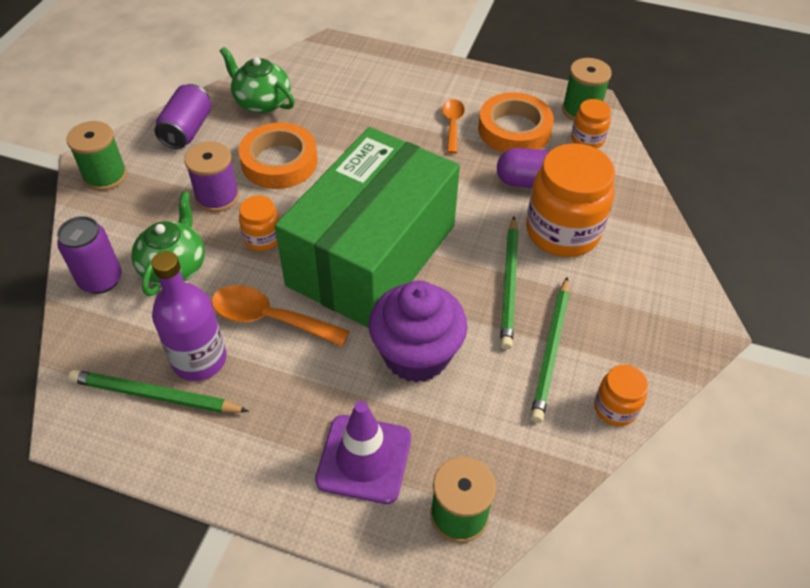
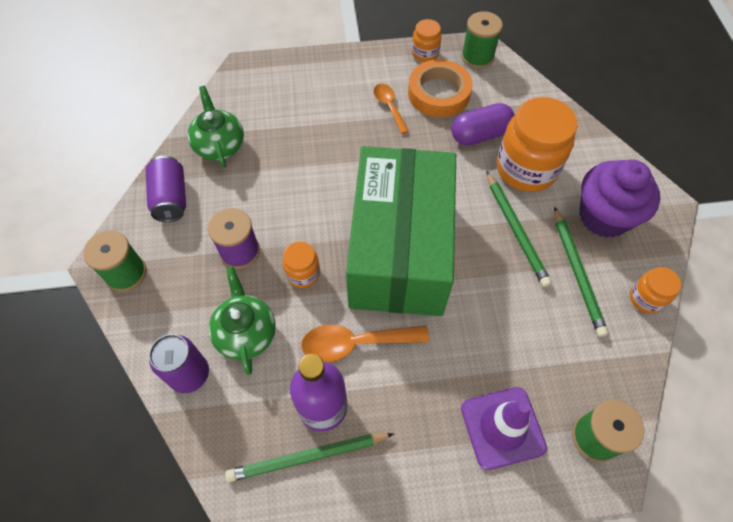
camera: 25 degrees left, 10 degrees up
green teapot [220,47,295,113] -> green teapot turned 60 degrees clockwise [187,86,244,168]
orange tape [239,123,317,189] -> none
purple cupcake [369,281,467,382] -> purple cupcake moved to [579,159,660,238]
orange jar [571,99,611,149] -> orange jar moved to [412,19,442,62]

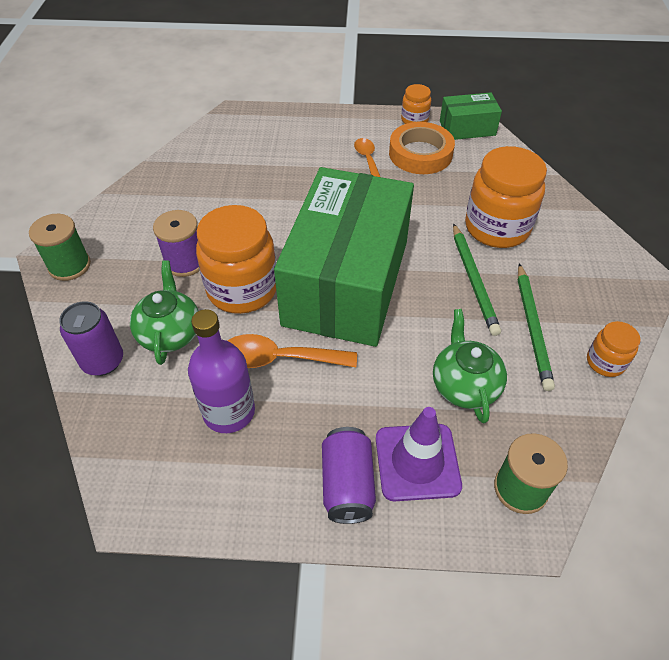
camera: 10 degrees right, 10 degrees down
purple can [146,156,186,222] -> purple can moved to [322,427,376,524]
green teapot [187,86,244,168] -> green teapot moved to [433,309,507,423]
green pencil [225,433,394,482] -> none
orange jar [282,241,320,288] -> orange jar [196,205,276,314], size x2.01
purple capsule [452,103,515,146] -> none
green spool [461,11,503,69] -> green box [440,92,502,140]
purple cupcake [579,159,660,238] -> none

